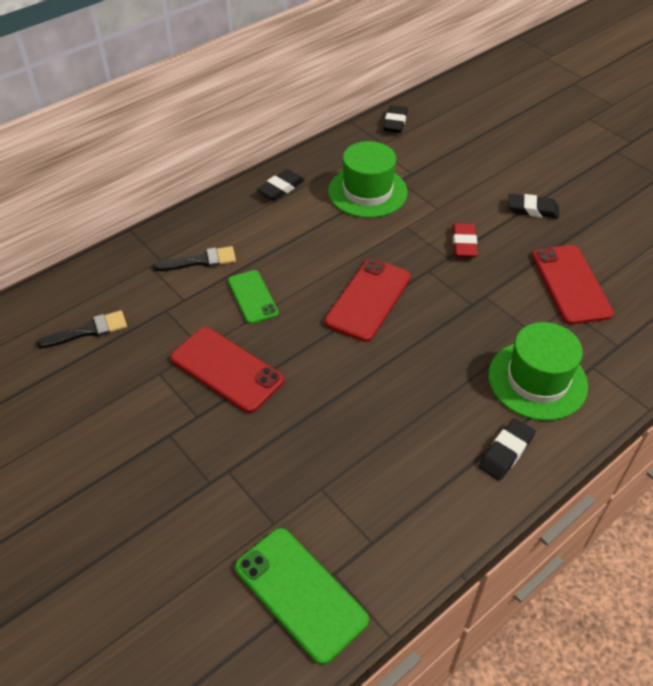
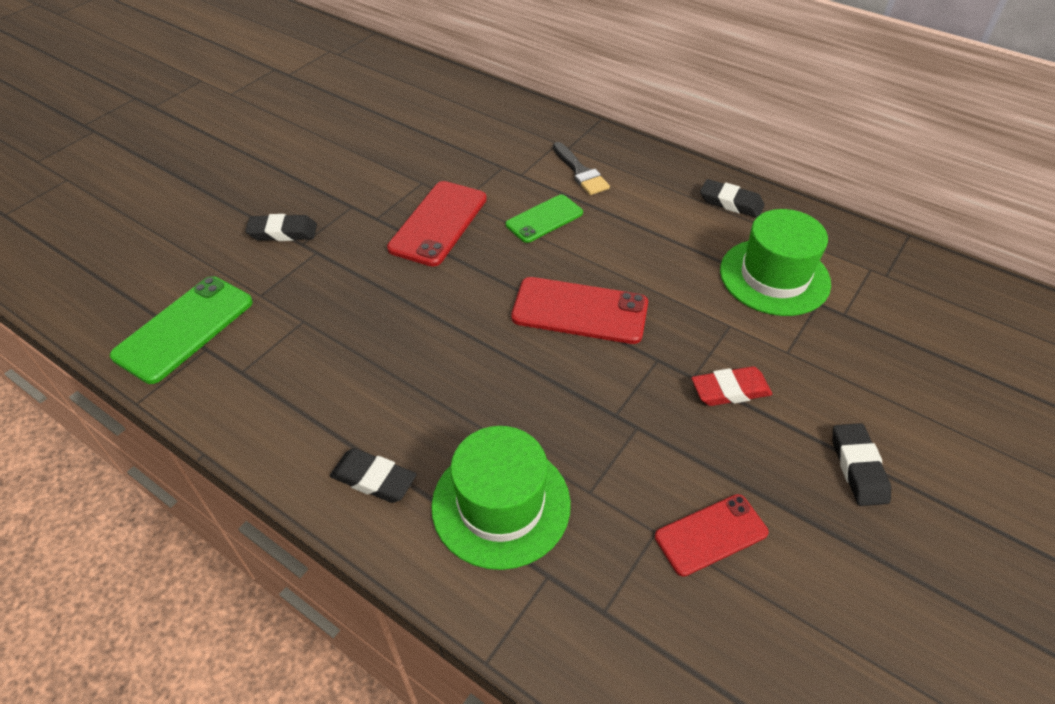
camera: 75 degrees right, 0 degrees up
black brush [36,310,127,348] -> none
black eraser [383,105,408,133] -> black eraser moved to [245,214,317,241]
red phone [532,245,614,324] -> red phone [655,494,769,577], size x0.65

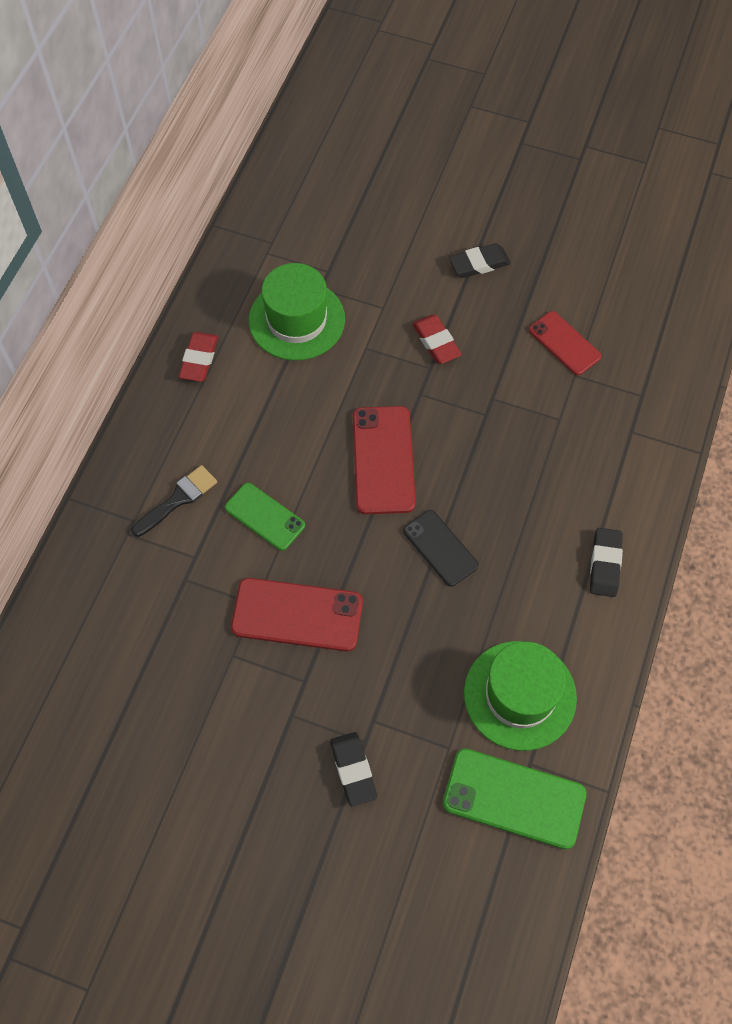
camera: 105 degrees left, 15 degrees up
green hat [431,426,571,570] -> green hat moved to [464,641,577,751]
black eraser [700,179,765,218] -> red eraser [179,332,218,382]
none -> black phone [403,510,479,587]

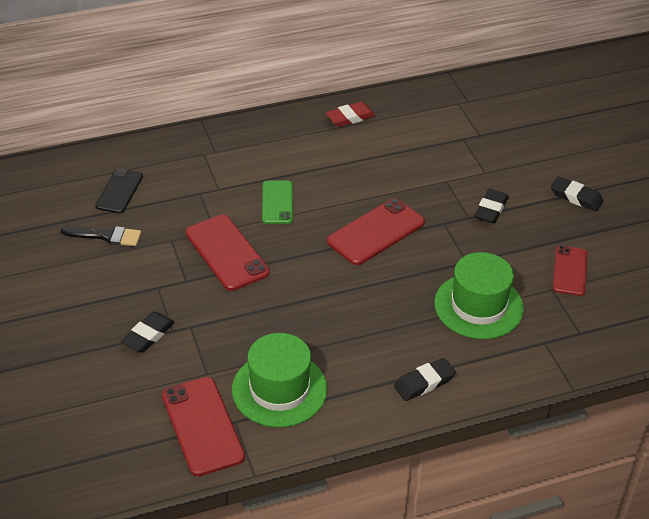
camera: 50 degrees right, 20 degrees down
black brush [131,465,217,537] -> black brush moved to [61,226,141,246]
green hat [249,263,345,361] -> green hat moved to [434,252,524,339]
black phone [403,510,479,587] -> black phone moved to [95,168,143,213]
red eraser [412,315,462,364] -> black eraser [474,189,509,223]
green phone [443,749,586,849] -> red phone [162,377,245,476]

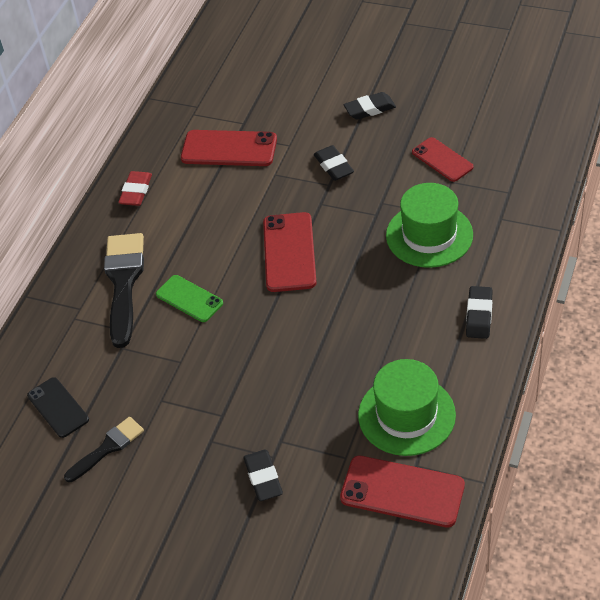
camera: 45 degrees left, 5 degrees up
red phone [185,215,270,291] -> red phone moved to [181,130,277,166]
none -> black brush [104,233,144,348]

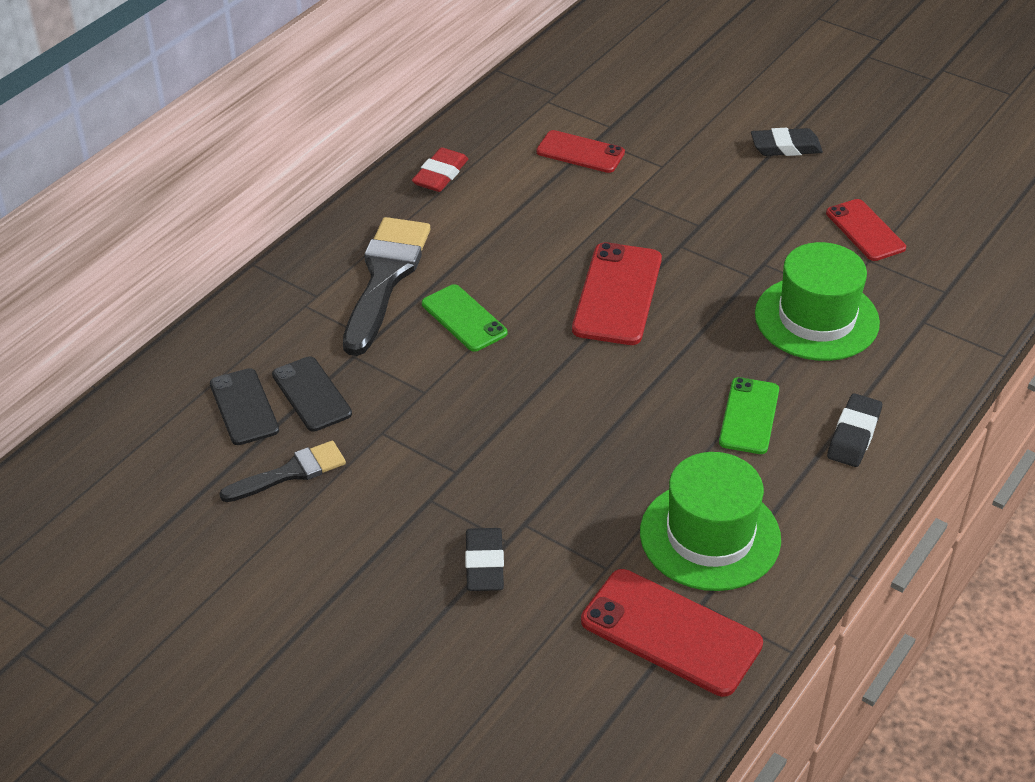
camera: 10 degrees right, 5 degrees down
red phone [181,130,277,166] -> red phone [536,130,625,173], size x0.65
black eraser [314,145,354,181] -> none
none -> black phone [272,356,352,432]
none -> green phone [719,377,779,454]

